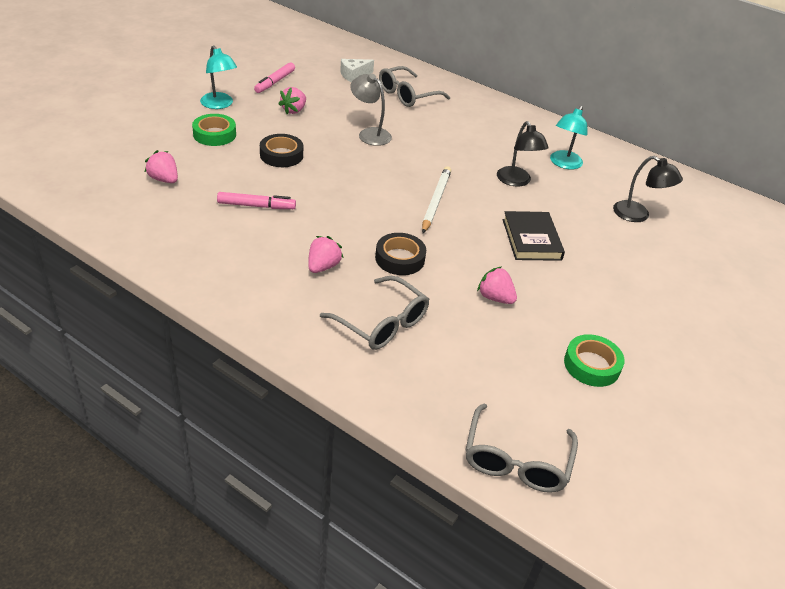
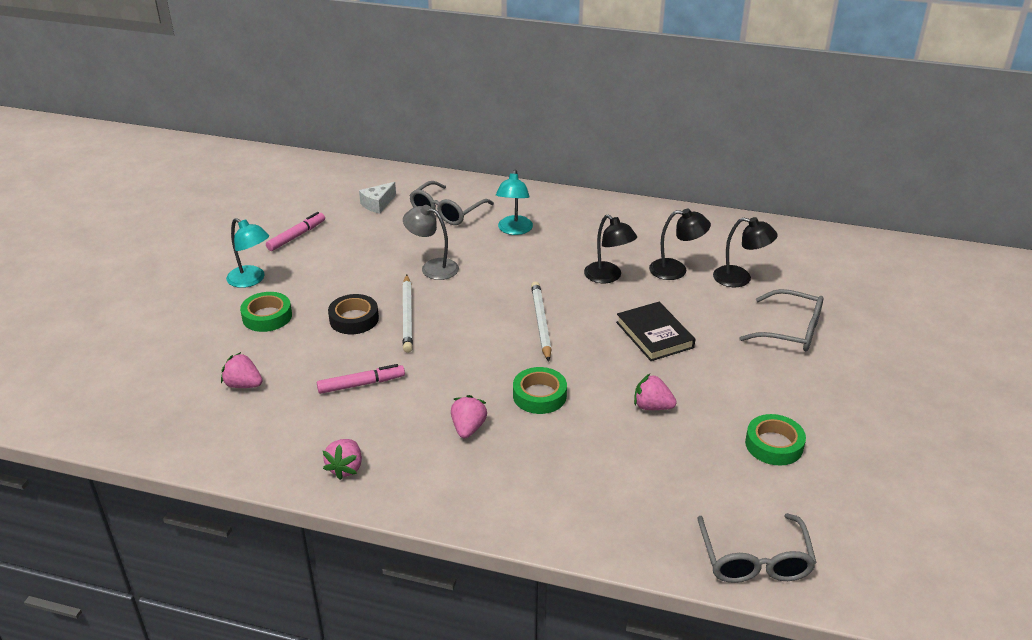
camera: 15 degrees left, 5 degrees down
pink marker [254,62,295,93] -> pink marker turned 150 degrees counterclockwise [266,212,325,251]
pink strawberry [279,87,306,114] -> pink strawberry moved to [323,439,362,480]
grey glasses [320,276,429,350] -> grey glasses moved to [739,289,823,351]
black tape [375,233,426,275] -> green tape [513,367,567,414]
turquoise lamp [550,106,587,169] -> turquoise lamp moved to [496,170,533,235]
none -> white pencil [402,275,413,353]
none -> black lamp [649,209,711,280]

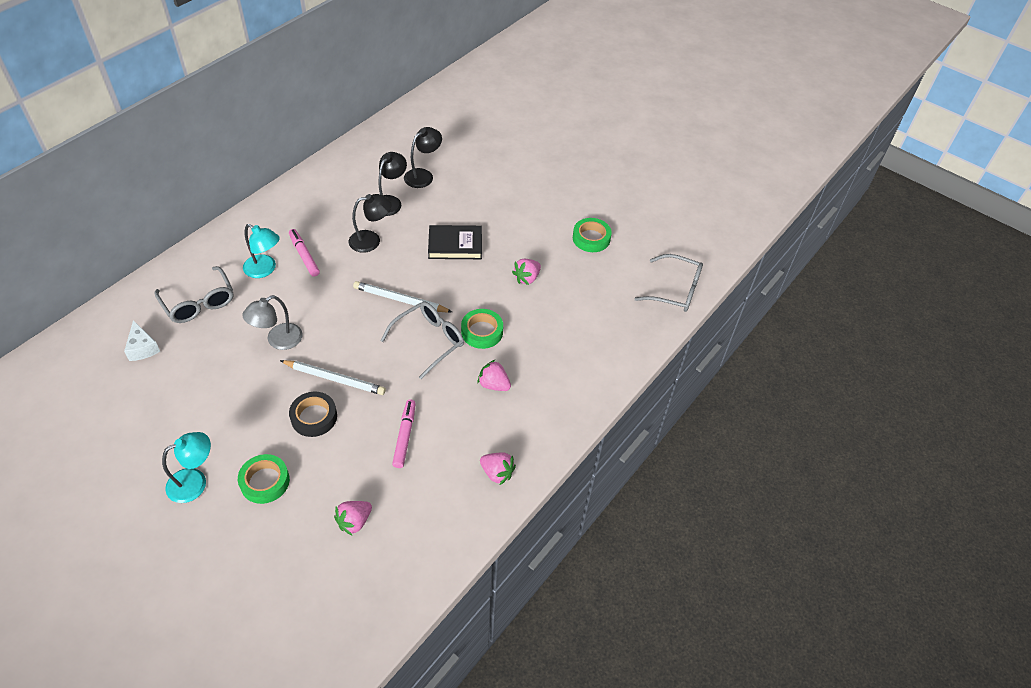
camera: 70 degrees left, 15 degrees up
pink marker [266,212,325,251] -> pink marker moved to [289,229,320,277]
grey glasses [739,289,823,351] -> grey glasses moved to [380,302,464,379]

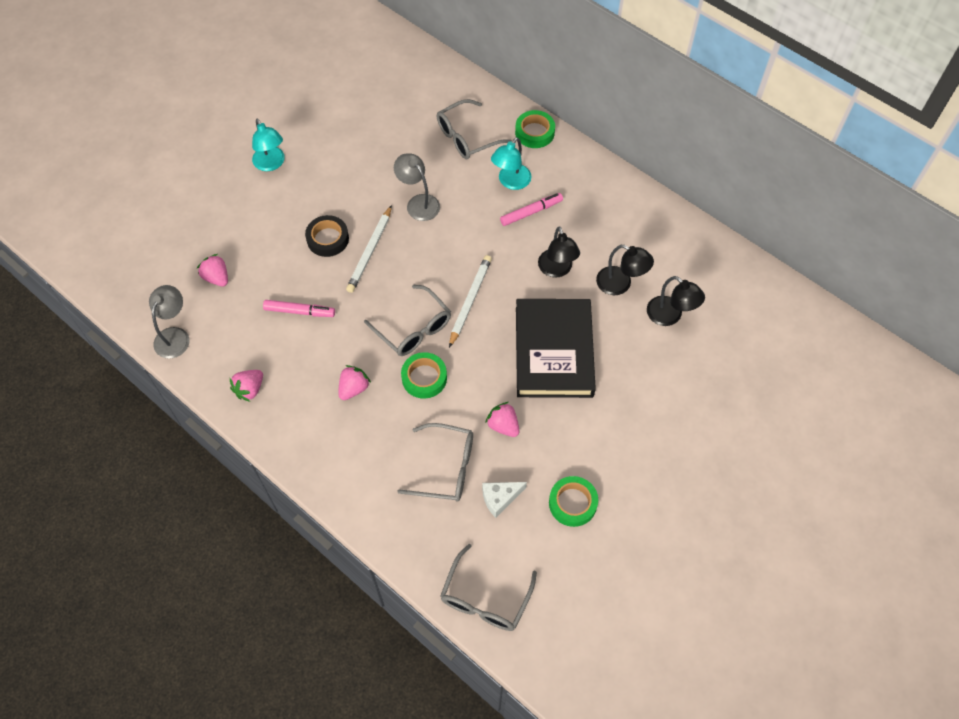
camera: 95 degrees right, 10 degrees up
white cheese [124,320,160,361] -> white cheese moved to [482,482,527,518]
green tape [238,454,290,504] -> green tape moved to [515,110,555,148]
black book [428,225,482,259] -> black book [516,299,596,398], size x1.68
none -> grey lamp [149,285,190,359]
none -> grey glasses [397,423,473,502]

